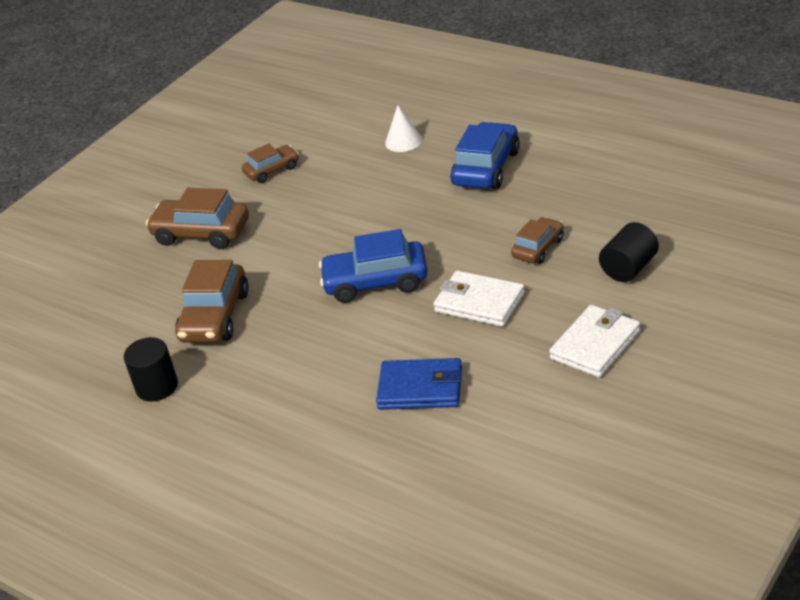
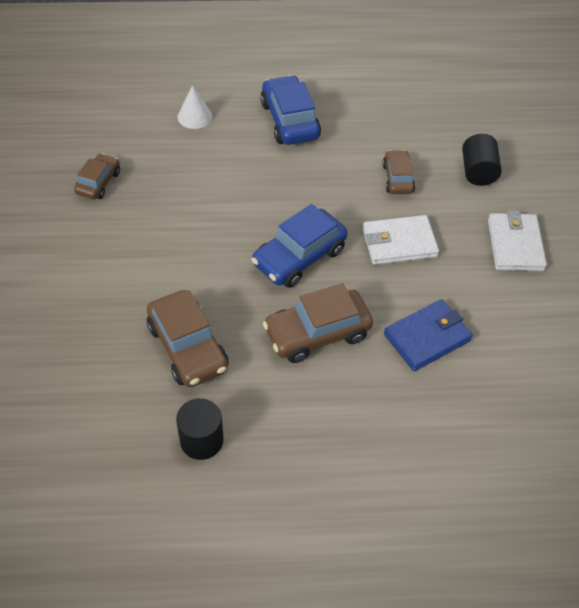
camera: 45 degrees left, 15 degrees up
brown car [146,188,249,249] -> brown car moved to [263,283,373,363]

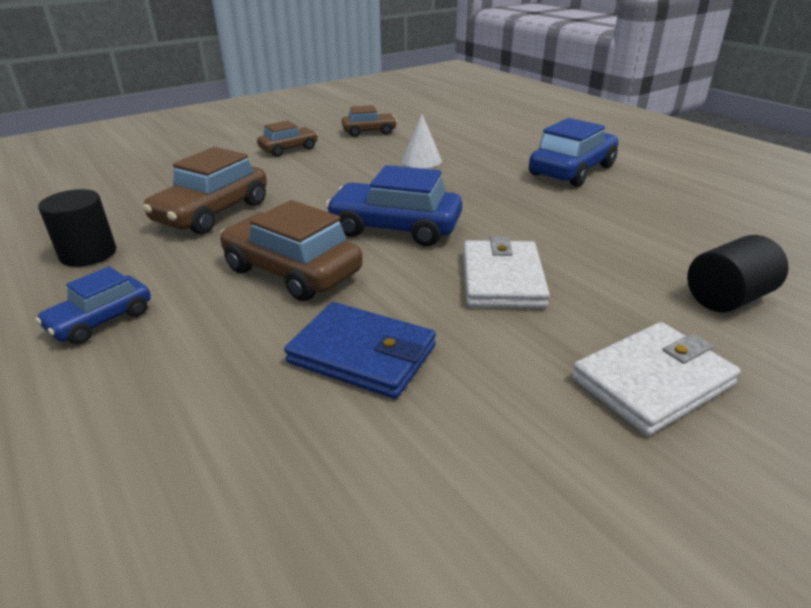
camera: 60 degrees right, 20 degrees down
white cone [177,86,212,129] -> white cone moved to [401,114,442,168]
white wallet [362,215,439,265] -> white wallet turned 45 degrees clockwise [463,236,550,309]
brown car [383,150,415,194] -> brown car moved to [257,121,318,157]
none -> blue car [36,266,151,344]

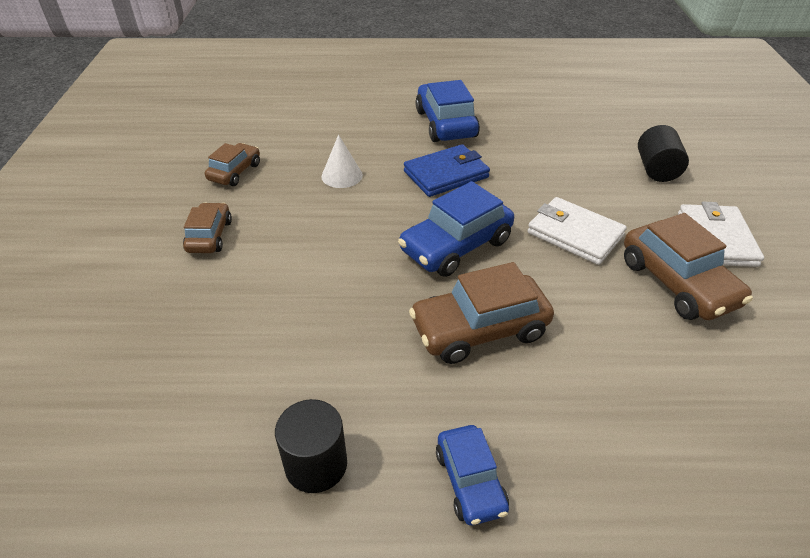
camera: 55 degrees left, 10 degrees up
brown car [142,147,267,235] -> brown car moved to [624,213,753,320]
blue wallet [284,302,436,399] -> blue wallet moved to [404,144,490,197]

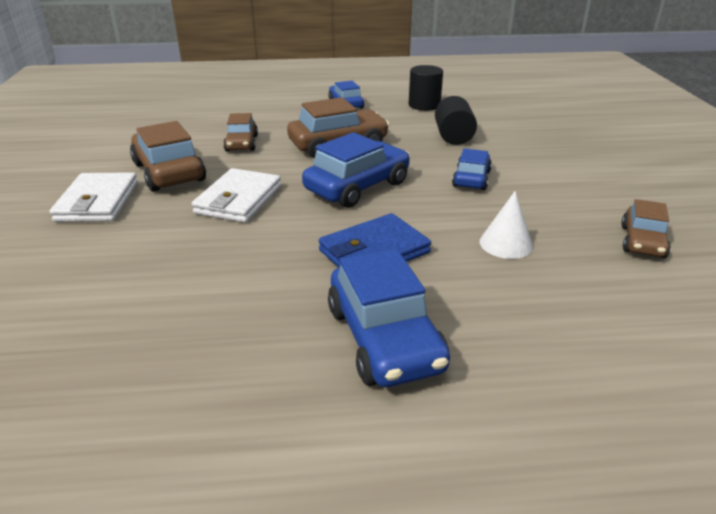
camera: 175 degrees right, 10 degrees down
brown car [183,203,232,253] -> brown car moved to [223,113,258,152]
white wallet [527,197,627,265] -> white wallet turned 75 degrees clockwise [192,168,281,223]
black cylinder [638,125,689,182] -> black cylinder moved to [435,96,477,145]
none -> blue car [452,149,492,190]

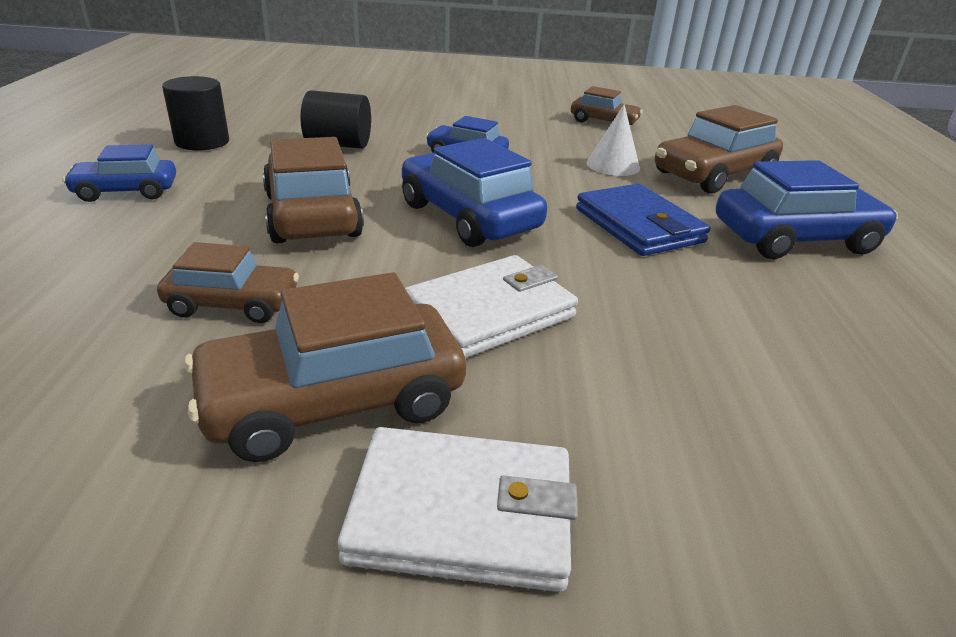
camera: 85 degrees left, 0 degrees up
white wallet [192,168,281,223] -> white wallet turned 60 degrees counterclockwise [405,255,578,358]
none -> brown car [655,105,783,193]

